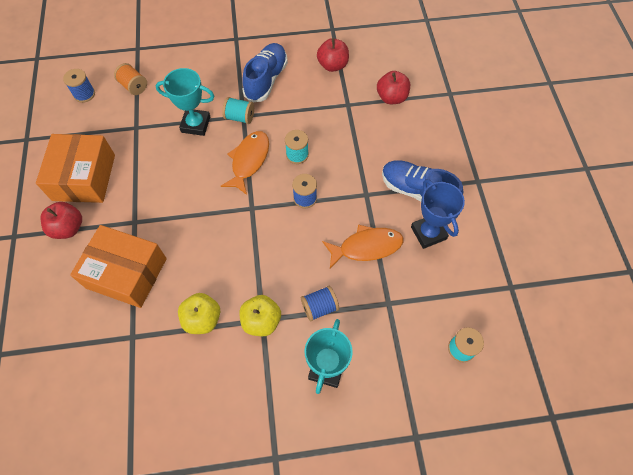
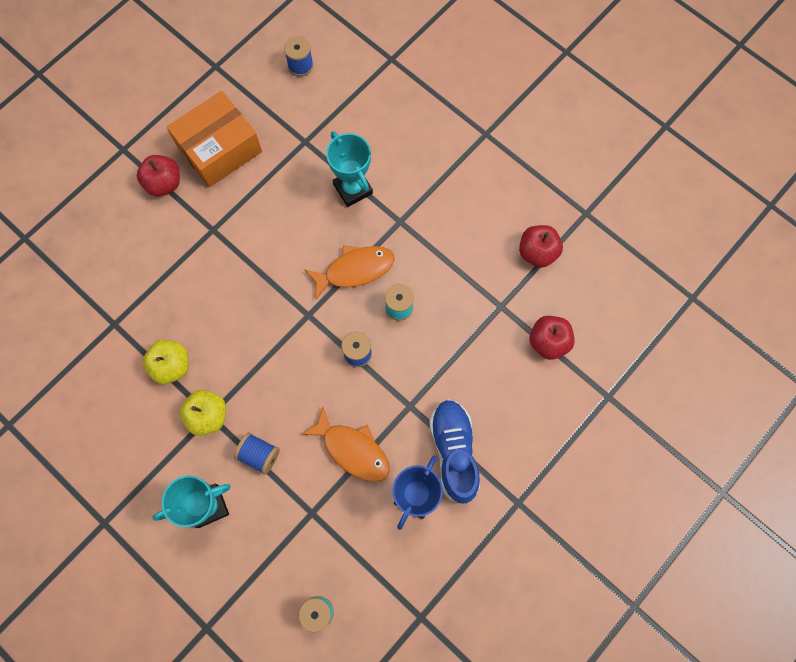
camera: 50 degrees right, 10 degrees up
orange box [70,225,167,308] -> none
orange spool [114,63,147,95] -> none
turquoise spool [222,97,254,124] -> none
blue shoe [242,43,288,102] -> none

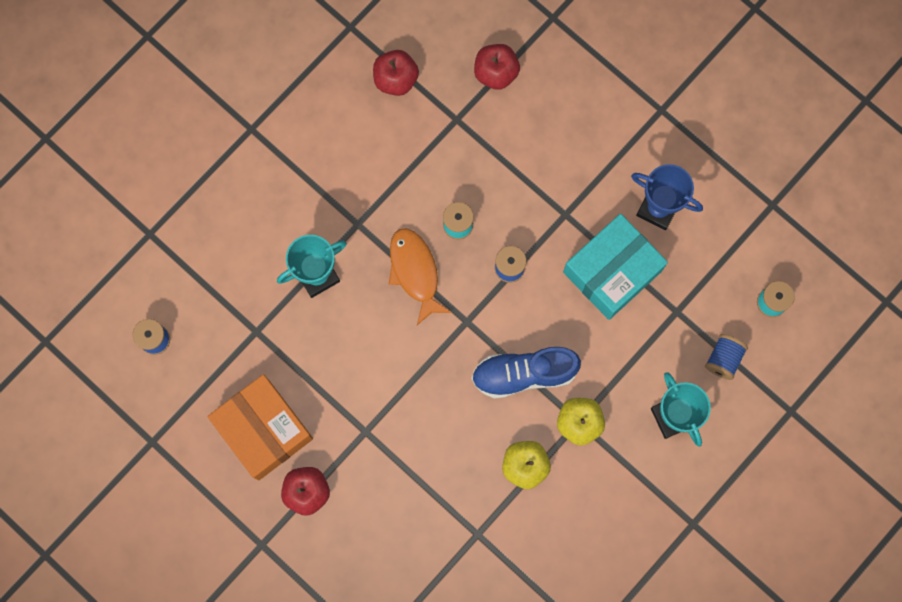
camera: 90 degrees left, 5 degrees up
blue spool [234,432,280,475] -> blue spool moved to [705,334,748,380]
orange fish [301,407,390,482] -> turquoise box [563,214,668,320]
blue shoe [429,399,480,504] -> blue shoe moved to [471,347,581,399]

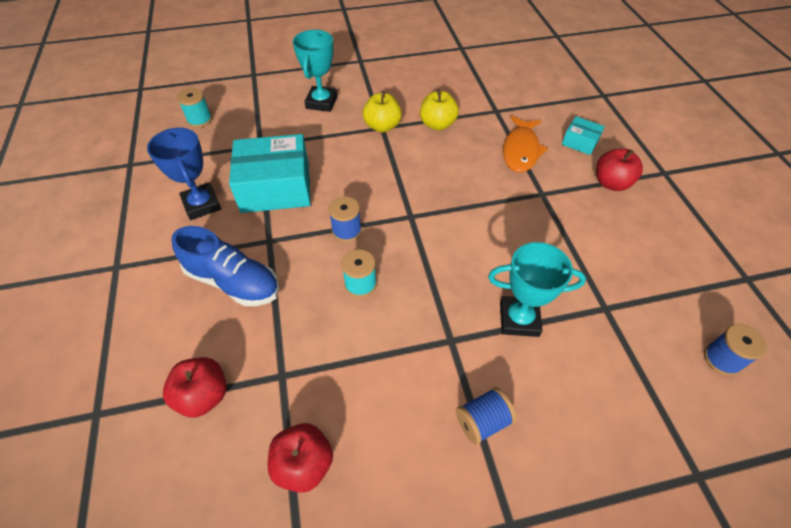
camera: 145 degrees left, 25 degrees down
orange box [208,374,313,481] -> none
orange fish [389,228,452,325] -> orange fish moved to [503,116,548,173]
blue shoe [471,347,581,399] -> blue shoe moved to [172,226,279,306]
blue spool [705,334,748,380] -> blue spool moved to [456,387,517,445]
none -> turquoise box [562,116,605,155]

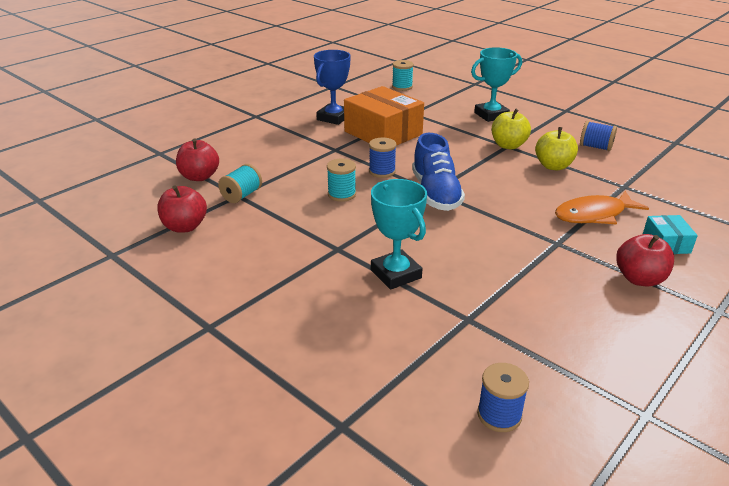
camera: 55 degrees right, 20 degrees down
blue shoe [172,226,279,306] -> blue shoe moved to [412,133,465,211]
turquoise box [229,134,311,213] -> orange box [344,86,424,146]
blue spool [456,387,517,445] -> blue spool moved to [580,121,617,151]
none -> turquoise spool [218,164,262,203]

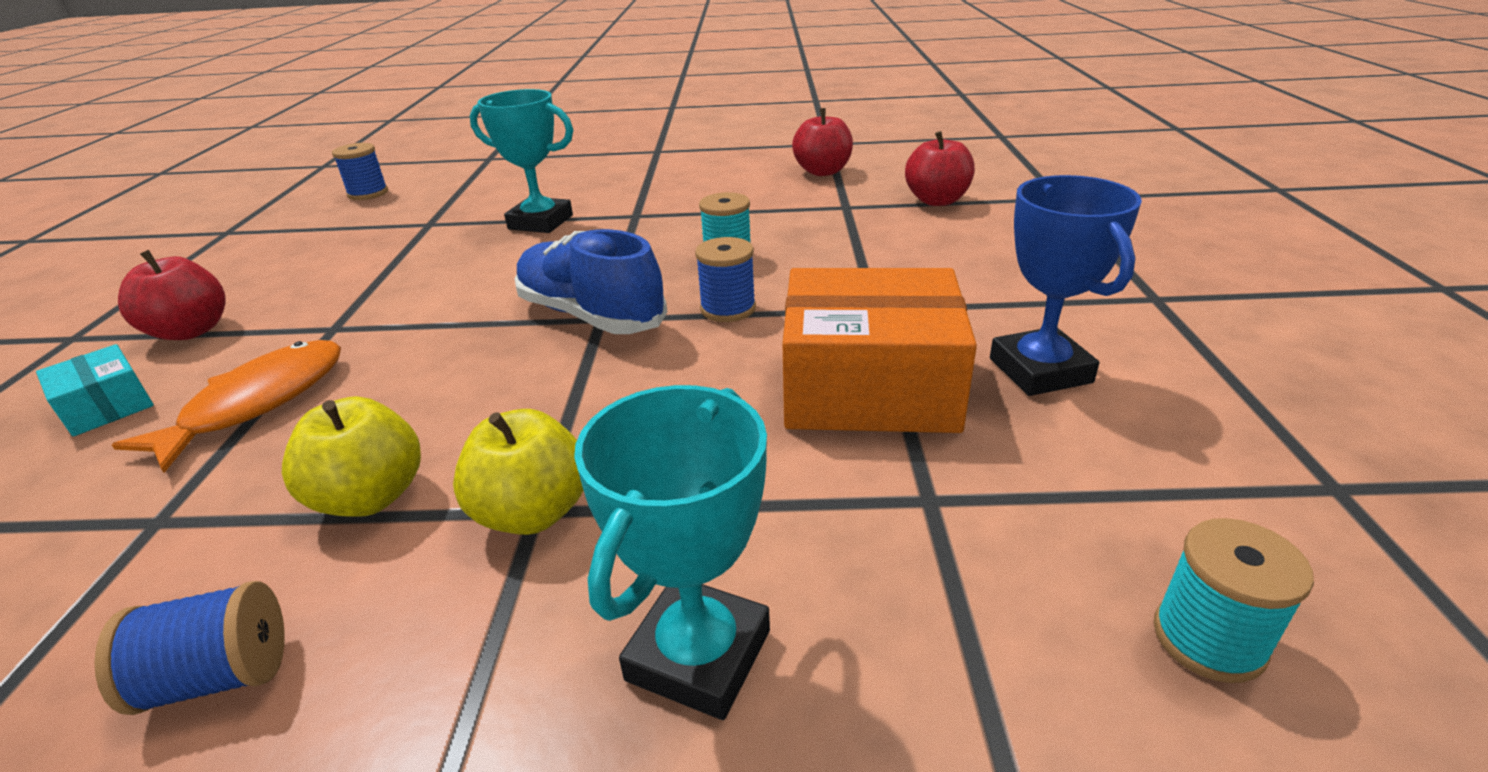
camera: 140 degrees right, 0 degrees up
turquoise spool [218,164,262,203] -> none

